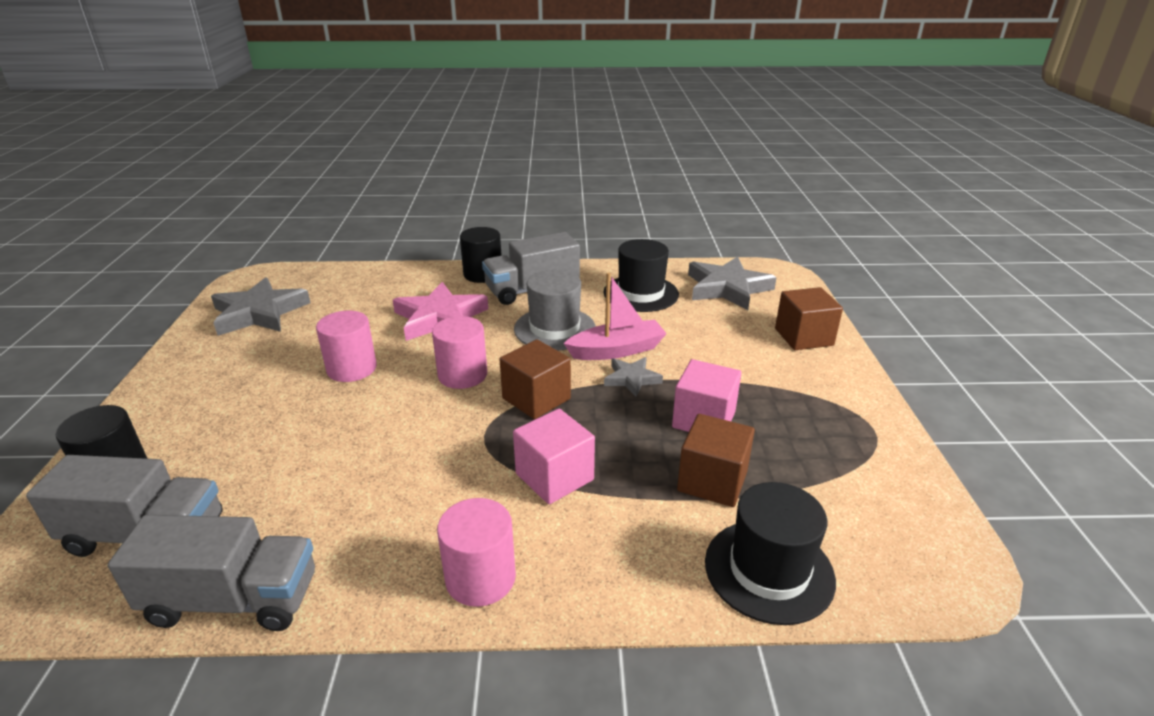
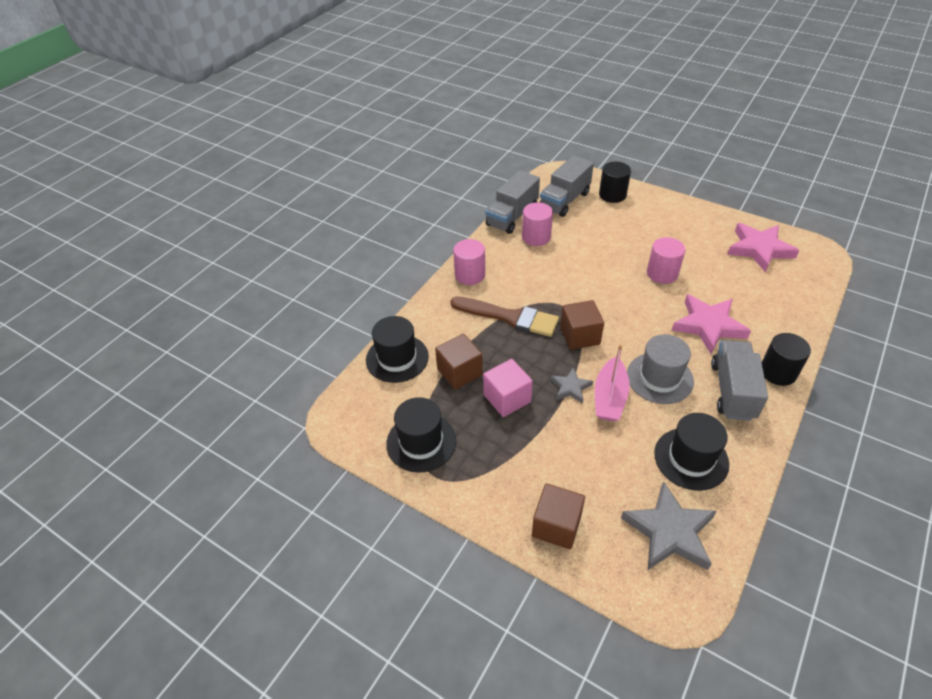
camera: 125 degrees right, 15 degrees up
grey star [211,277,311,336] -> pink star [727,223,800,272]
pink cylinder [432,316,487,389] -> pink cylinder moved to [522,202,553,246]
pink cube [513,409,595,504] -> brown brush [450,296,559,337]
none -> black hat [386,397,456,473]

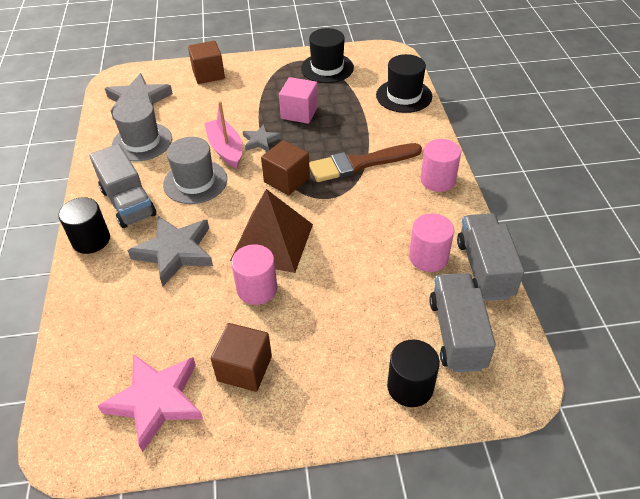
camera: 140 degrees right, 0 degrees up
brown cube [435,333,483,390] -> brown cube moved to [211,323,272,392]
black hat [654,413,729,491] -> grey hat [112,99,172,162]
pink star [672,294,751,354] -> grey star [127,216,213,286]
none -> brown pyramid [230,189,313,273]

